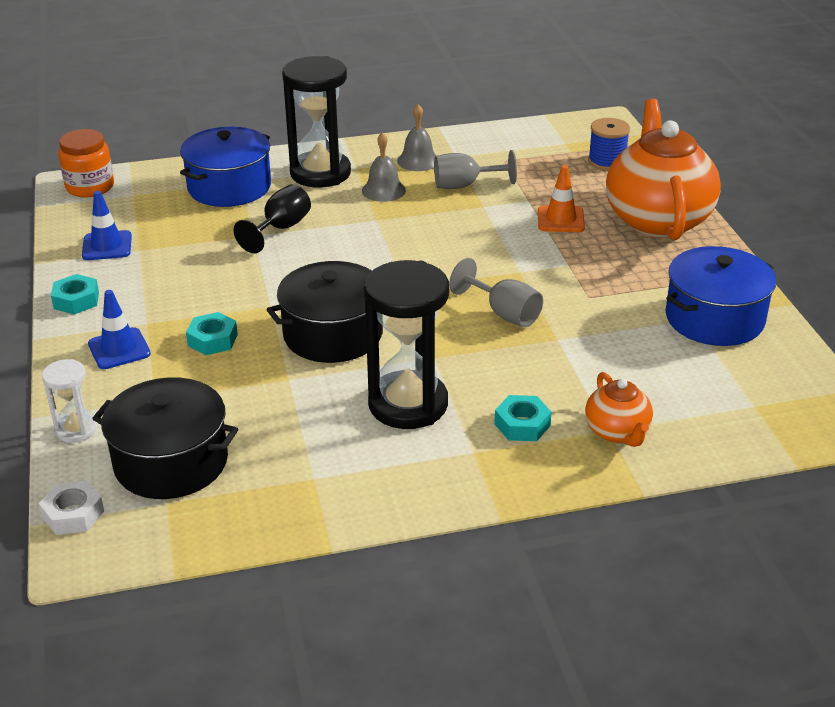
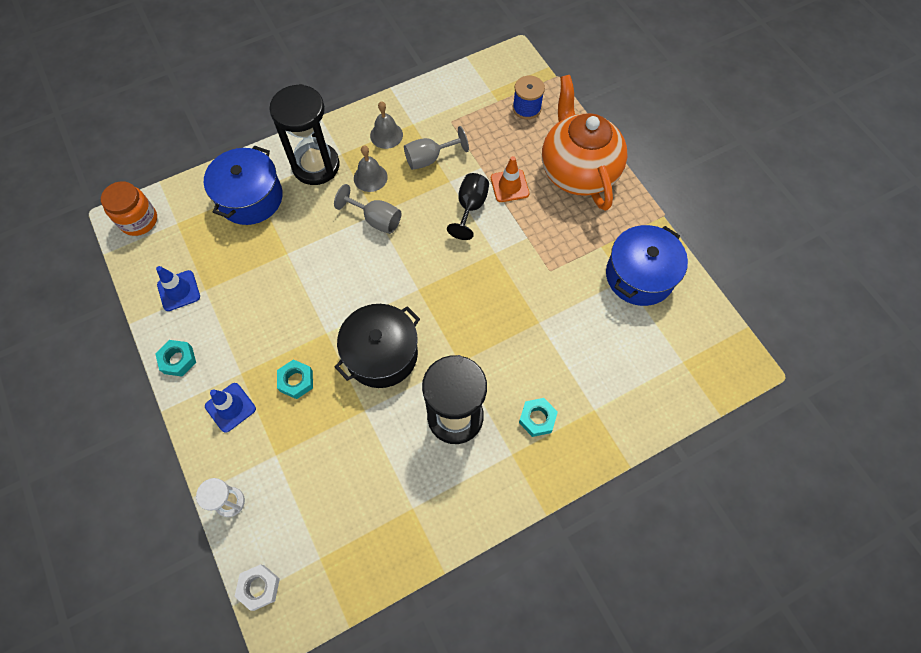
camera: 15 degrees left, 30 degrees up
black pot [92,377,238,499] -> none
black goblet [233,184,311,253] -> black goblet moved to [447,173,489,240]
grey goblet [449,258,543,327] -> grey goblet moved to [334,184,401,234]
orange teapot [585,372,653,447] -> none

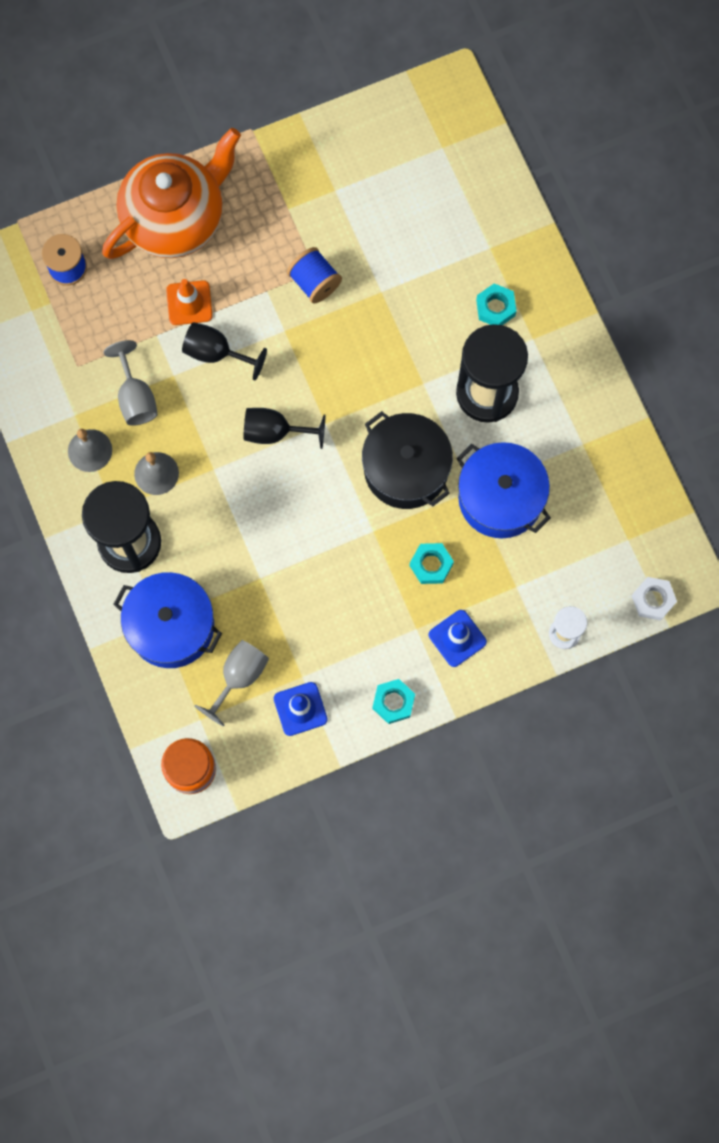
camera: 85 degrees left, 10 degrees up
grey goblet [334,184,401,234] -> grey goblet moved to [194,640,269,726]
orange teapot [542,75,627,211] -> orange teapot turned 150 degrees clockwise [102,128,241,259]
blue pot [606,225,688,306] -> blue pot moved to [456,442,551,538]
none -> black goblet [244,408,326,449]
none -> blue spool [287,247,342,303]

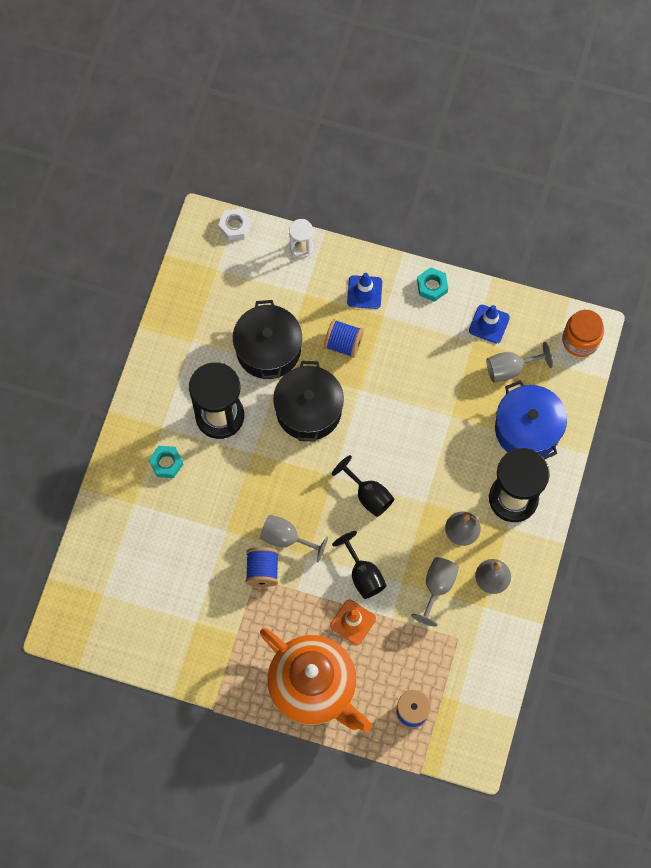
camera: 140 degrees left, 5 degrees down
orange teapot [102,128,241,259] -> orange teapot turned 135 degrees counterclockwise [260,628,372,732]
turquoise nut [410,543,454,584] -> blue spool [324,319,364,358]
blue pot [456,442,551,538] -> black pot [233,300,302,379]
none -> grey goblet [260,514,328,562]

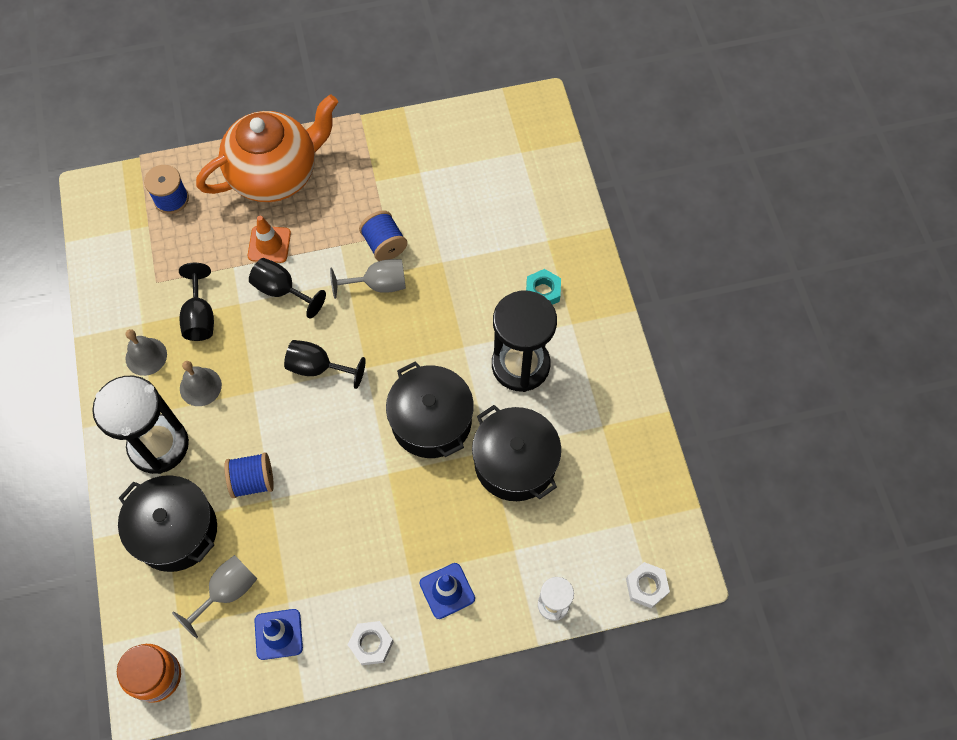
camera: 150 degrees right, 5 degrees down
orange teapot [260,628,372,732] -> orange teapot turned 135 degrees clockwise [196,95,338,202]
blue spool [324,319,364,358] -> blue spool moved to [224,452,274,498]
grey goblet [411,557,459,627] -> black goblet [179,263,214,341]
turquoise nut [417,267,448,302] -> white nut [348,621,394,665]
blue pot [495,380,567,459] -> black pot [118,475,217,572]

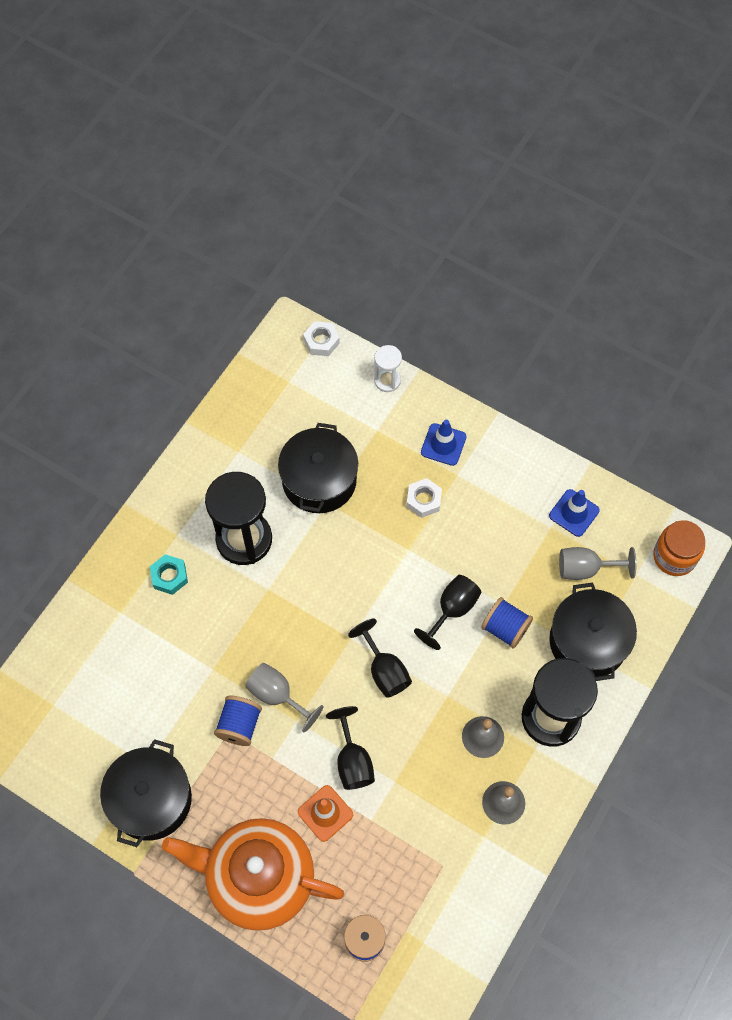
camera: 135 degrees left, 0 degrees up
black goblet [179,263,214,341] -> black goblet moved to [414,575,481,650]
white nut [348,621,394,665] -> white nut moved to [406,478,442,518]
black pot [386,361,474,458] -> black pot moved to [100,739,192,847]

